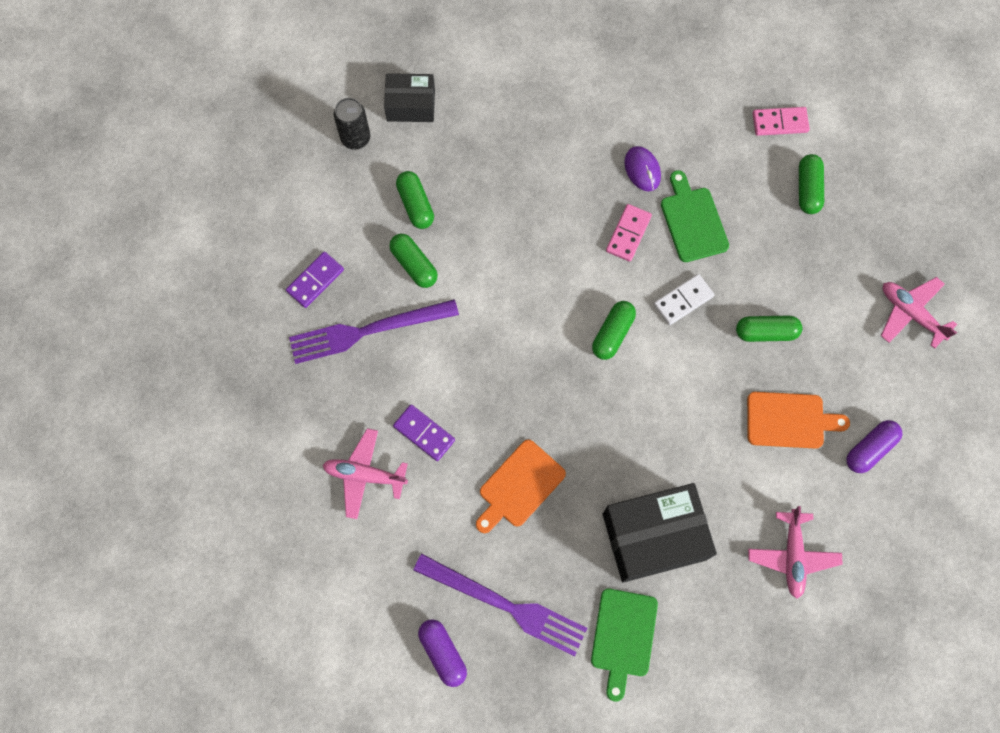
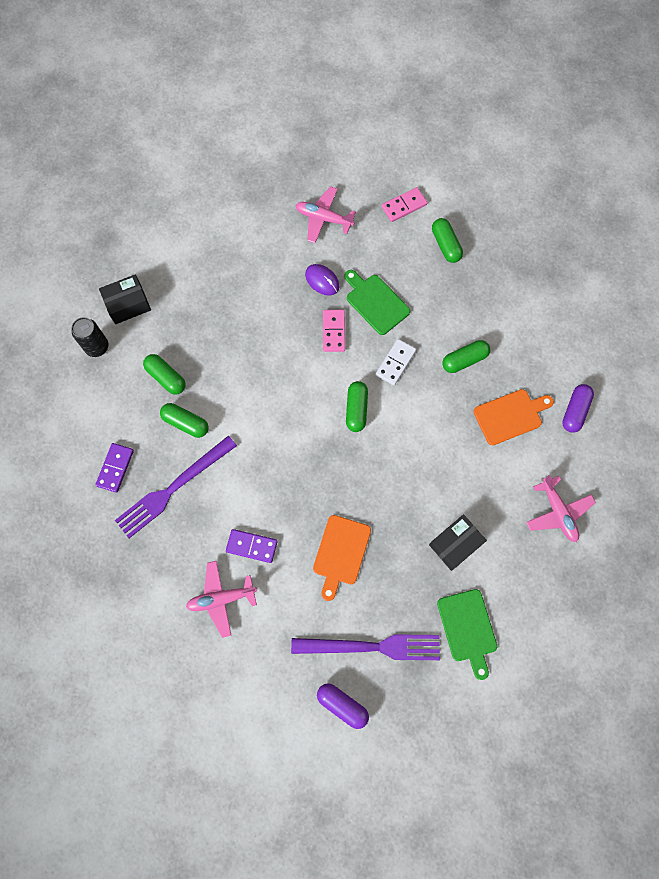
camera: 25 degrees left, 0 degrees up
black box [603,483,717,583] -> black box [429,514,487,571], size x0.59
pink plane [881,277,957,349] -> pink plane moved to [296,187,356,243]

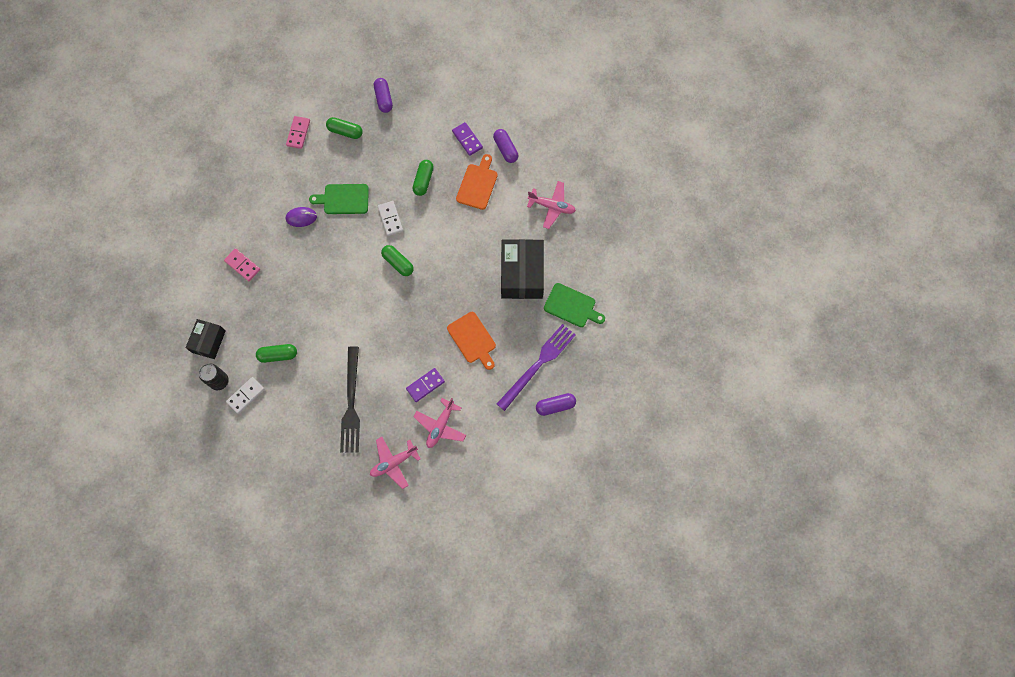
camera: 50 degrees left, 0 degrees up
purple domino [95,443,134,493] -> purple domino moved to [452,122,483,156]
purple fork [115,436,237,538] -> black fork [340,346,360,453]
green capsule [160,403,209,438] -> none
pink plane [296,187,356,243] -> pink plane moved to [370,437,421,489]
pink domino [323,310,345,352] -> pink domino moved to [224,248,260,281]
black box [429,514,487,571] -> black box [501,239,544,299], size x1.69
none -> white domino [226,377,264,414]
none -> purple capsule [374,78,393,113]

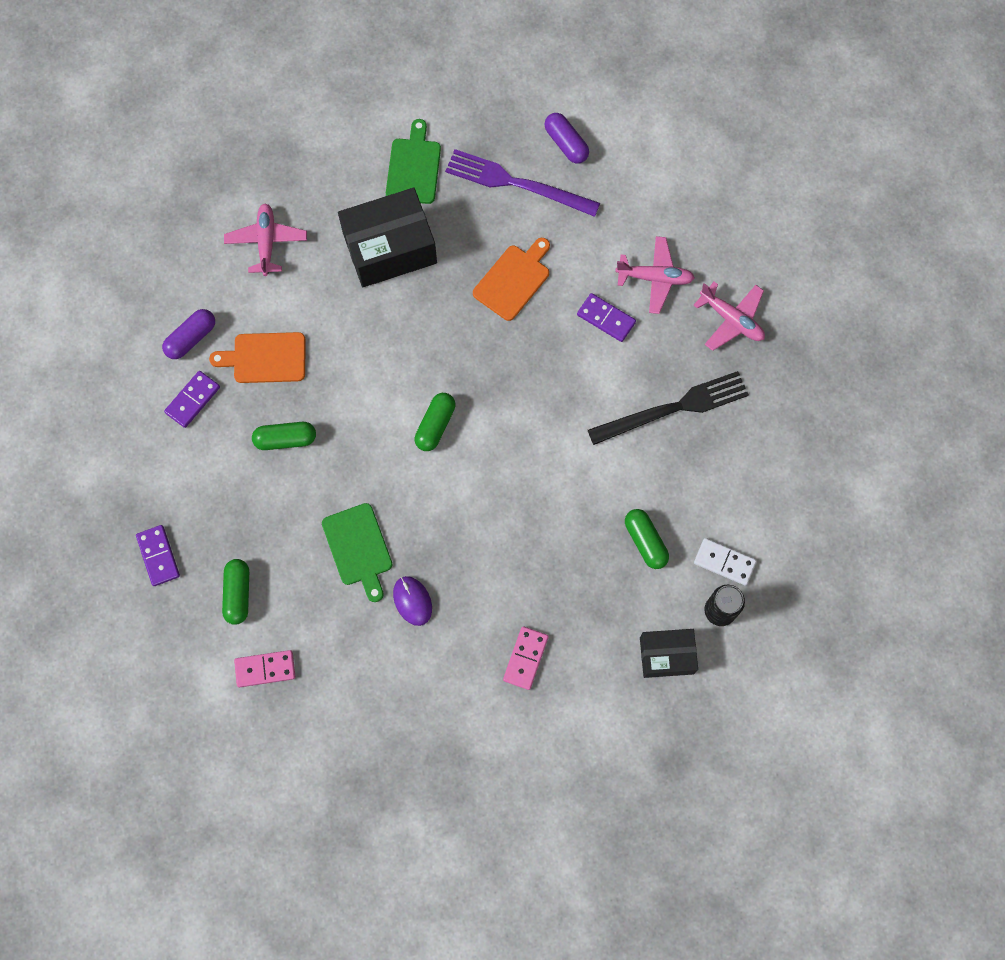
camera: 110 degrees left, 0 degrees up
purple capsule [374,78,393,113] -> purple domino [136,525,180,586]
white domino [378,201,403,236] -> none

